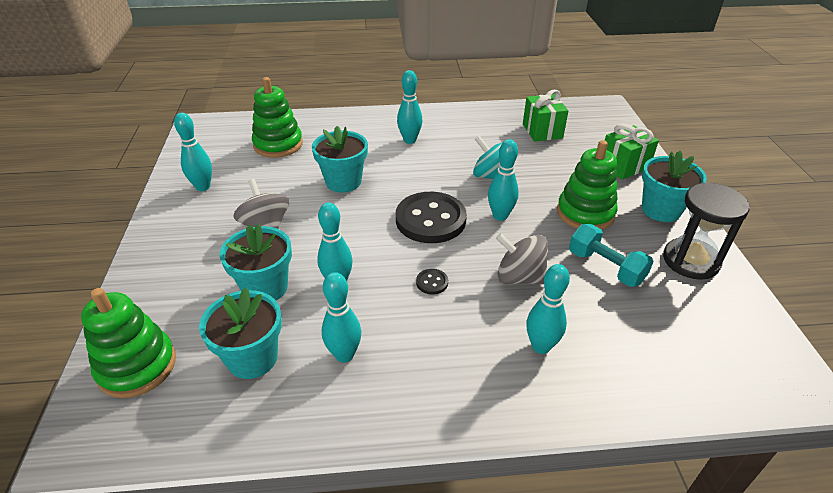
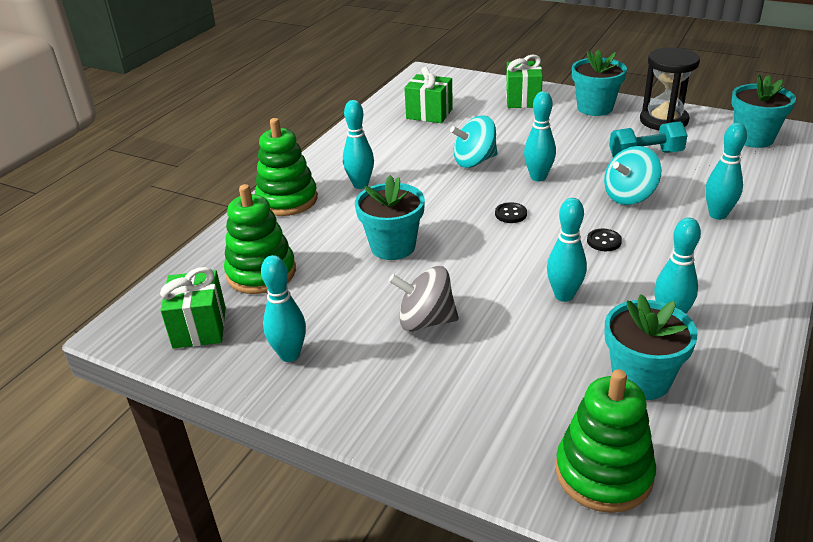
camera: 55 degrees left, 5 degrees down
turquoise flower pot [220,224,292,300] -> turquoise flower pot moved to [731,74,796,148]
black button [396,192,467,243] -> black button [495,202,527,223], size x0.40
grey spinning top [496,233,548,284] -> turquoise spinning top [604,146,662,205]
green stacking toy [557,140,618,230] -> green stacking toy moved to [255,118,318,216]
none -> green gift [160,267,226,348]

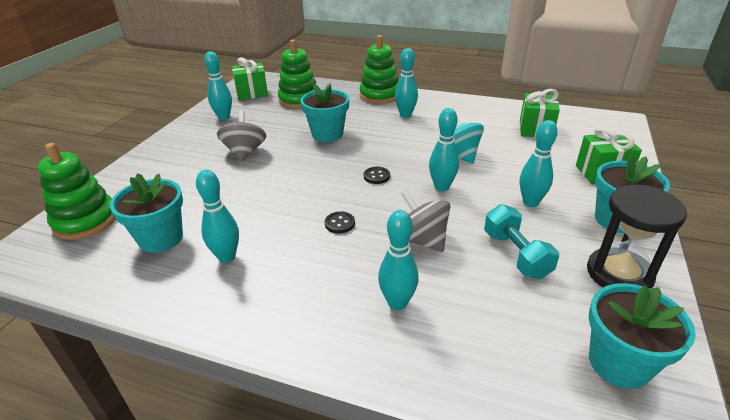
camera: 80 degrees right, 0 degrees up
turquoise bowling pin [547,198,587,302] -> turquoise bowling pin moved to [520,120,558,207]
turquoise spinning top [604,146,662,205] -> grey spinning top [401,190,450,252]

